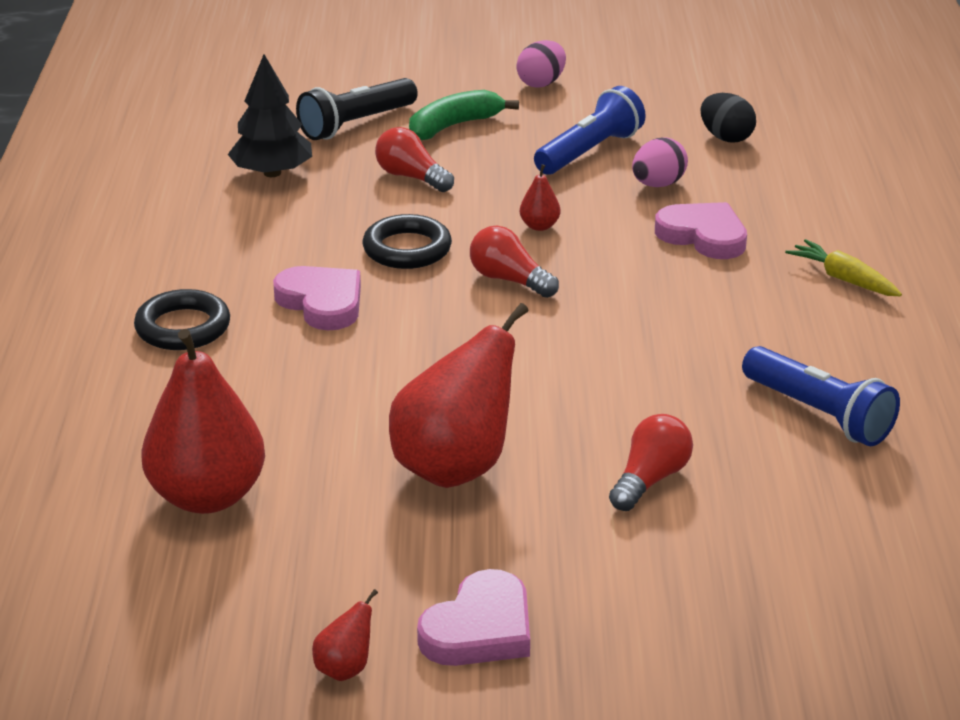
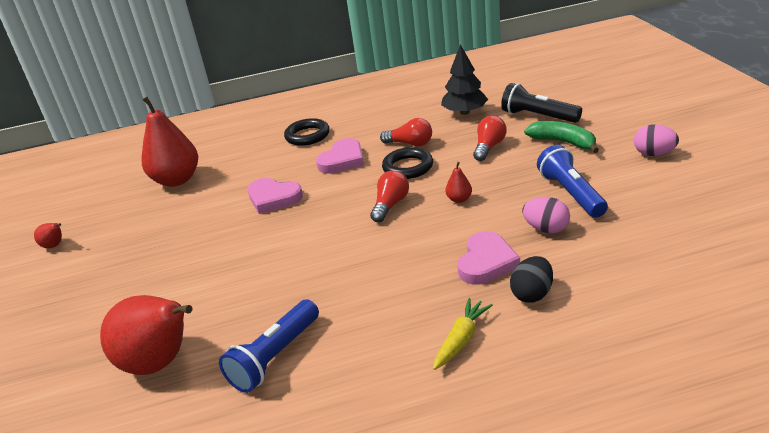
camera: 80 degrees right, 0 degrees up
red pear [389,303,528,488] -> red pear moved to [100,295,192,375]
pink heart [417,569,530,666] -> pink heart moved to [248,178,303,214]
blue flashlight [534,86,646,175] -> blue flashlight turned 135 degrees counterclockwise [537,145,608,218]
red light bulb [609,414,693,511] -> red light bulb moved to [380,118,432,146]
black egg [700,93,756,143] -> black egg moved to [510,256,553,303]

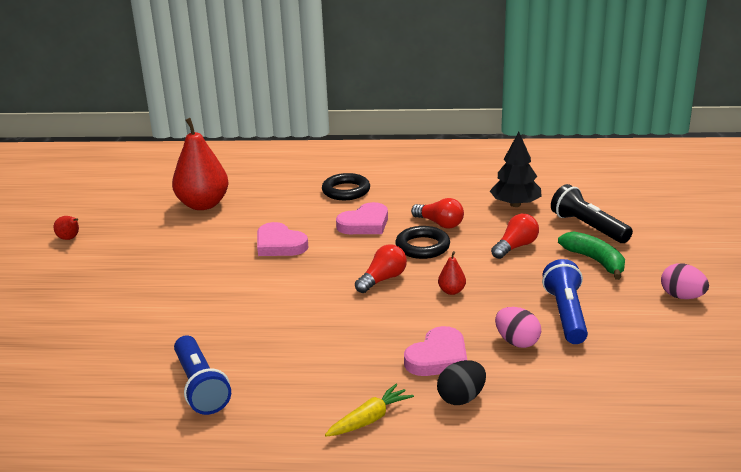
camera: 15 degrees right, 5 degrees down
red pear [100,295,192,375] -> none
blue flashlight [219,299,319,393] -> blue flashlight turned 75 degrees counterclockwise [174,336,231,415]

